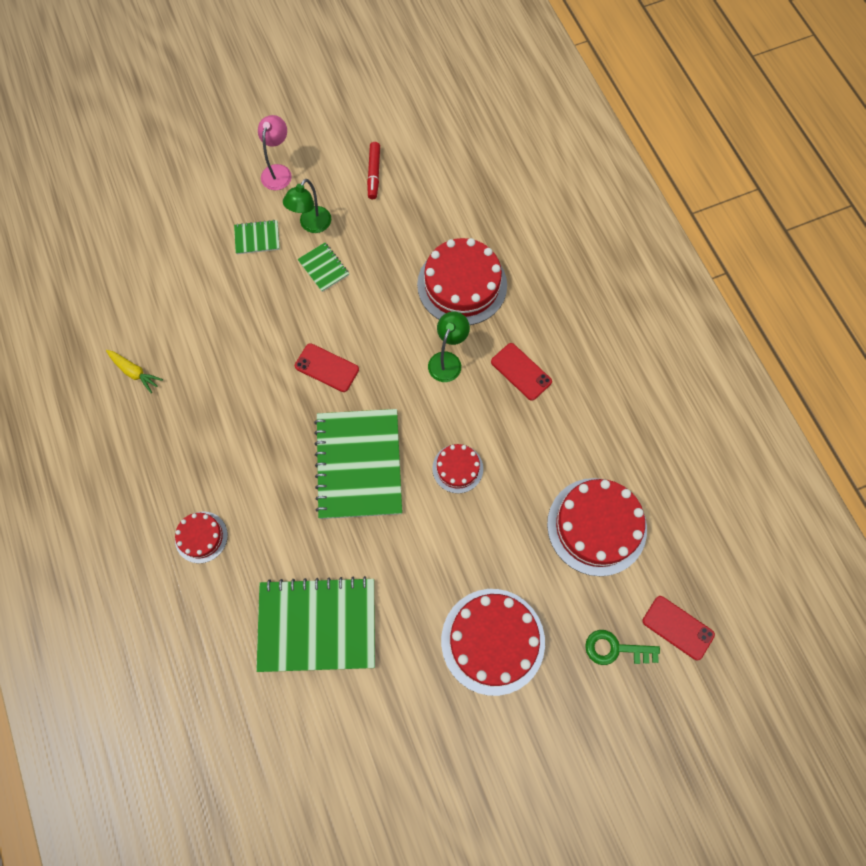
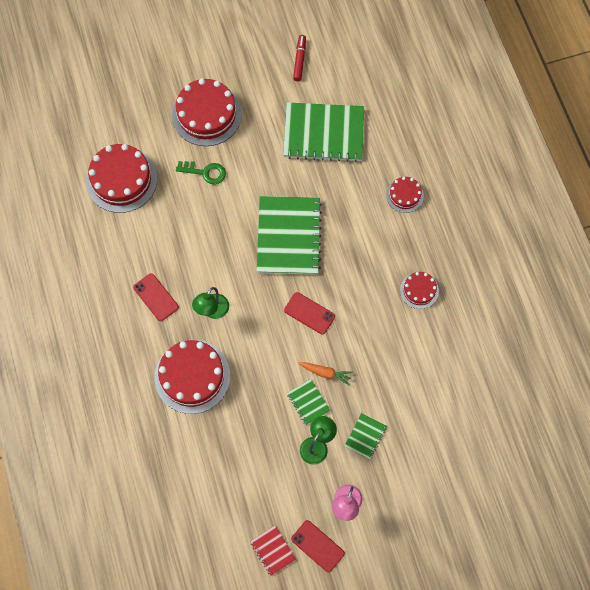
camera: 175 degrees left, 0 degrees up
yellow carrot [106,350,163,393] -> none
green notebook [234,220,280,254] -> green notebook turned 60 degrees counterclockwise [344,413,387,460]
red marker [367,142,380,199] -> red marker moved to [293,35,306,81]
red cake [432,444,483,493] -> red cake moved to [400,272,439,309]
green key [585,630,660,665] -> green key moved to [176,161,226,184]
red phone [643,596,715,660] -> red phone moved to [291,520,345,572]
none -> red notebook [250,526,296,576]
none -> orange carrot [298,362,353,385]

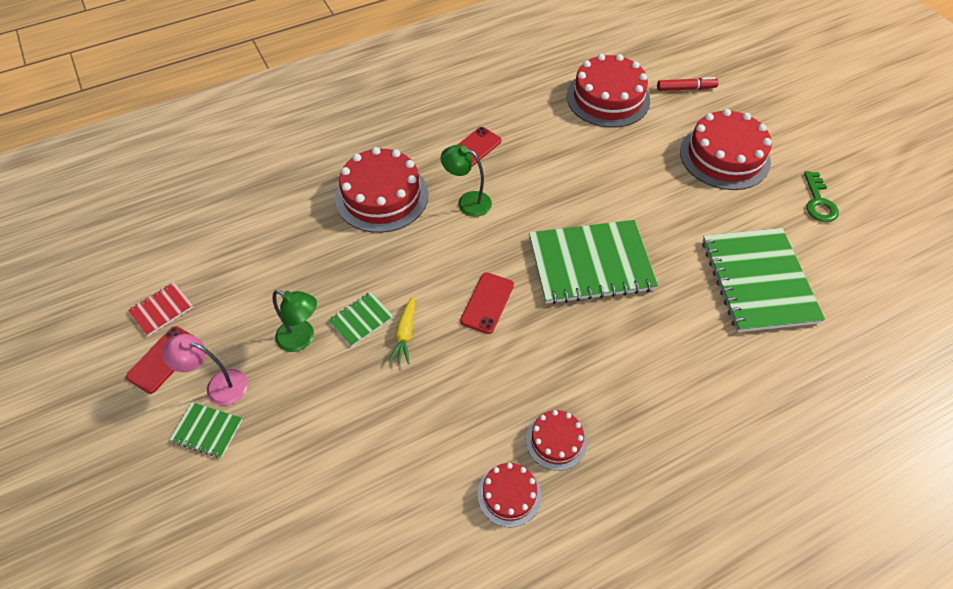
camera: 80 degrees right, 15 degrees down
green key [176,161,226,184] -> green key moved to [804,171,839,222]
red marker [293,35,306,81] -> red marker moved to [657,77,719,91]
orange carrot [298,362,353,385] -> yellow carrot [388,296,415,364]
green notebook [344,413,387,460] -> green notebook moved to [170,402,242,458]
red cake [386,177,424,213] -> red cake moved to [478,463,541,527]

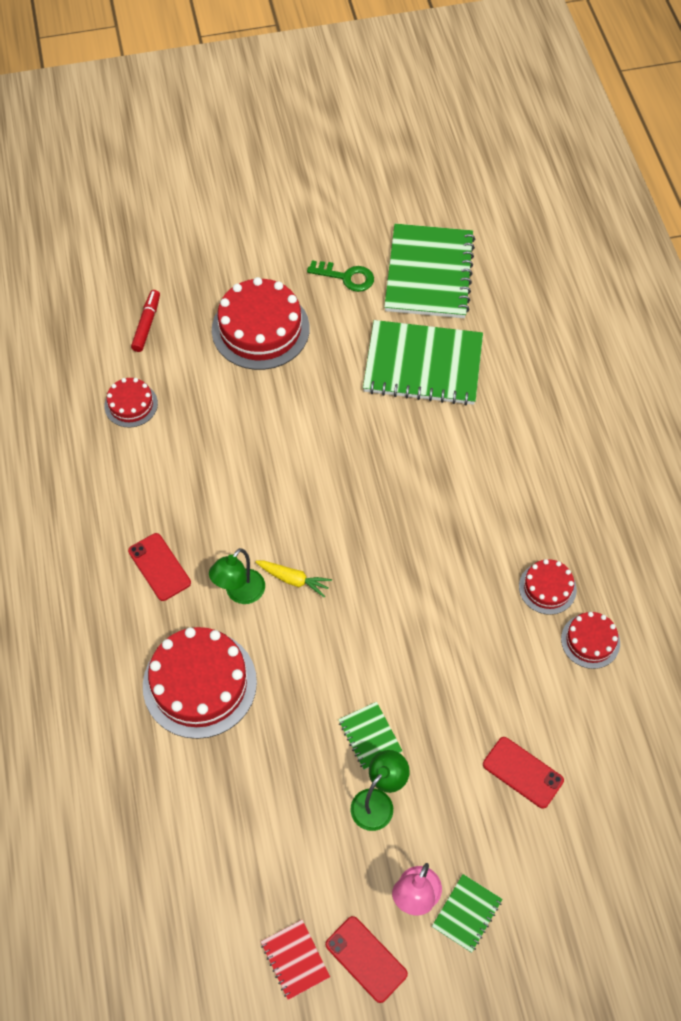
camera: 75 degrees left, 5 degrees up
yellow carrot [388,296,415,364] -> yellow carrot moved to [256,561,332,597]
red phone [460,272,514,334] -> red phone moved to [483,737,564,809]
green notebook [529,220,658,304] -> green notebook moved to [384,224,475,318]
red cake [566,54,650,128] -> red cake [104,378,158,428], size x0.52

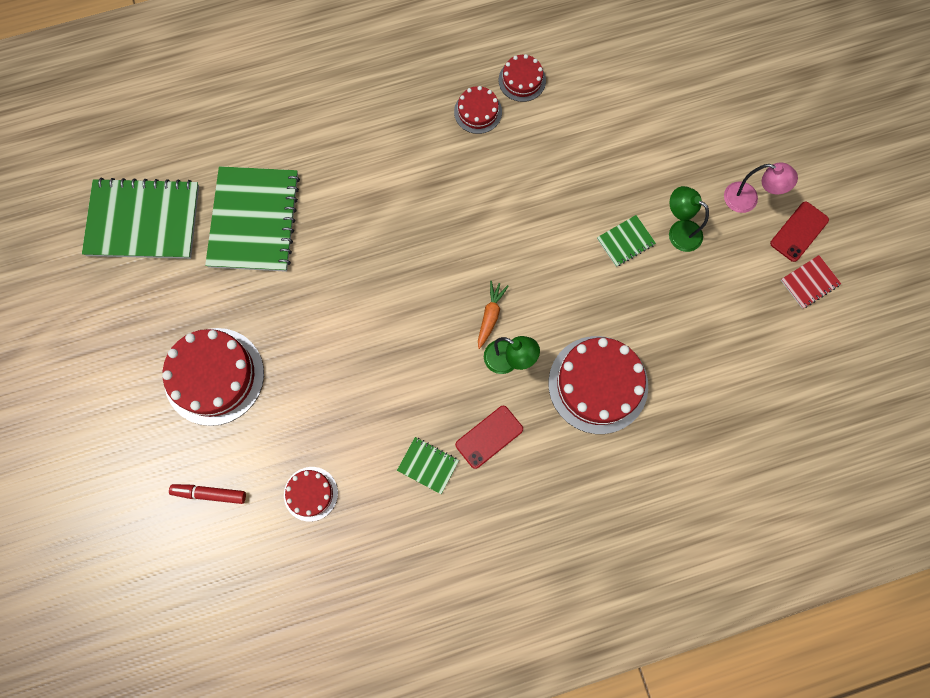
camera: 95 degrees left, 15 degrees up
yellow carrot [256,561,332,597] -> orange carrot [478,281,508,349]
green key [307,260,374,292] -> none
green notebook [432,874,502,953] -> green notebook moved to [397,437,459,494]
red phone [483,737,564,809] -> none

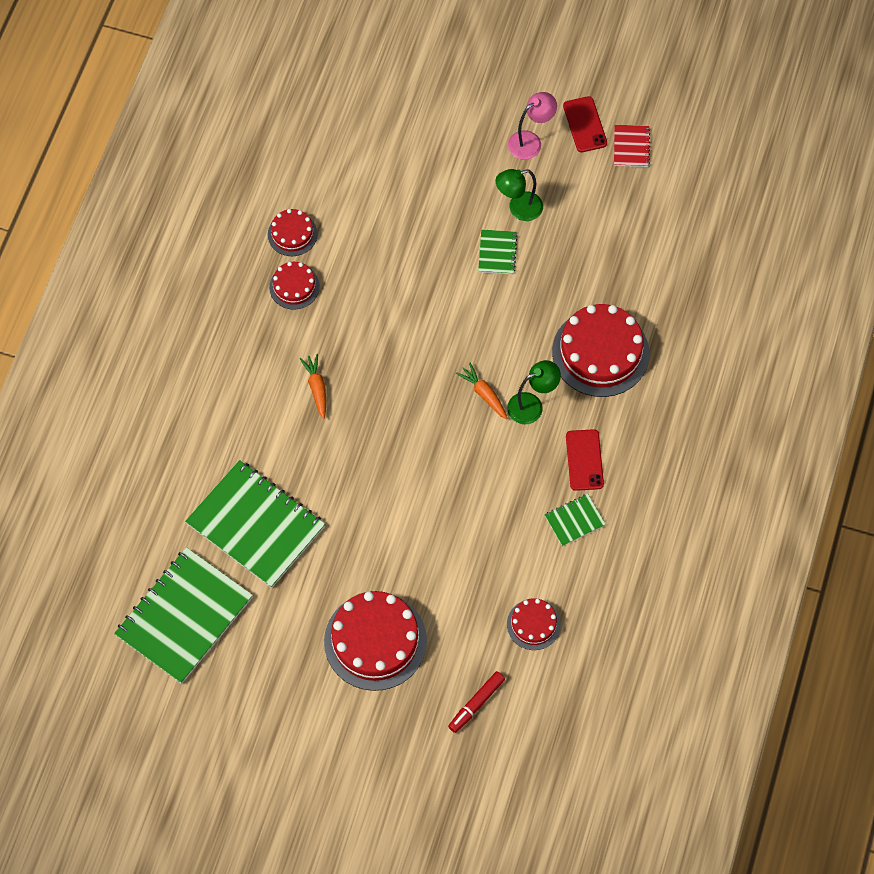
camera: 55 degrees left, 10 degrees down
none -> orange carrot [300,354,326,419]

